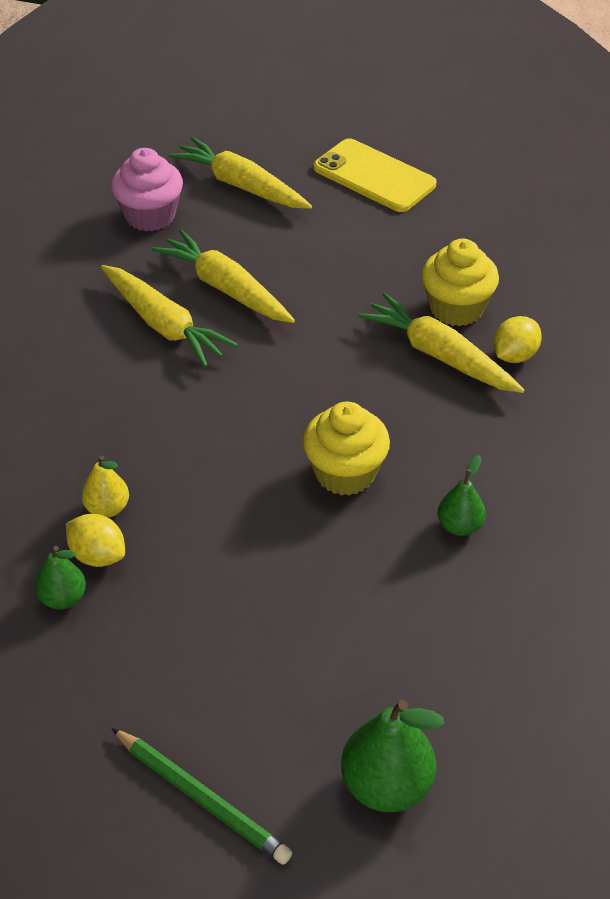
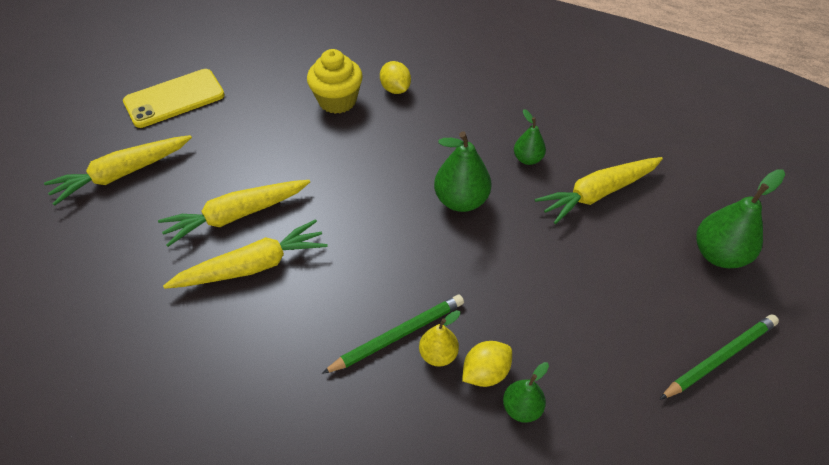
camera: 70 degrees left, 5 degrees up
pink cupcake [111,148,183,231] -> none
yellow cupcake [303,402,390,496] -> green pear [434,131,492,212]
yellow carrot [358,293,525,393] -> yellow carrot moved to [535,157,663,224]
none -> green pencil [322,295,464,374]

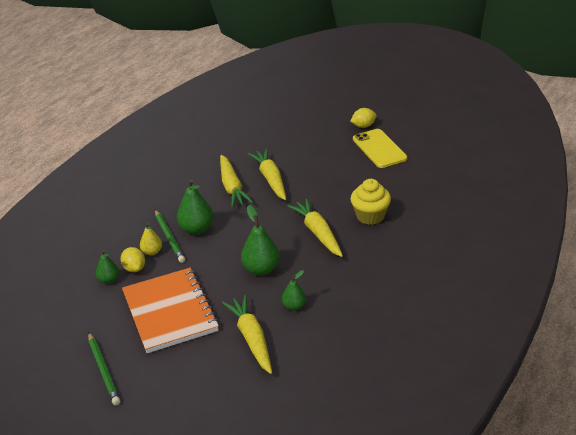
camera: 100 degrees right, 15 degrees down
yellow carrot [44,135,192,206] -> yellow carrot moved to [287,199,343,257]
yellow lemon [380,61,411,94] -> yellow lemon moved to [350,108,377,128]
green pear [696,169,785,268] -> green pear moved to [177,179,214,235]
none -> orange notebook [122,268,219,353]

